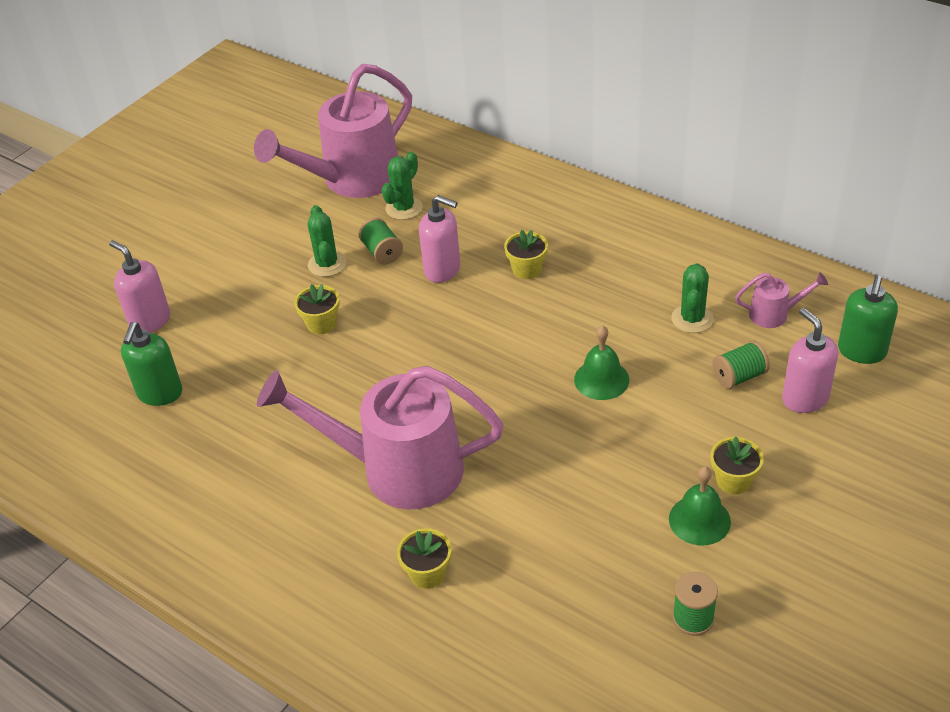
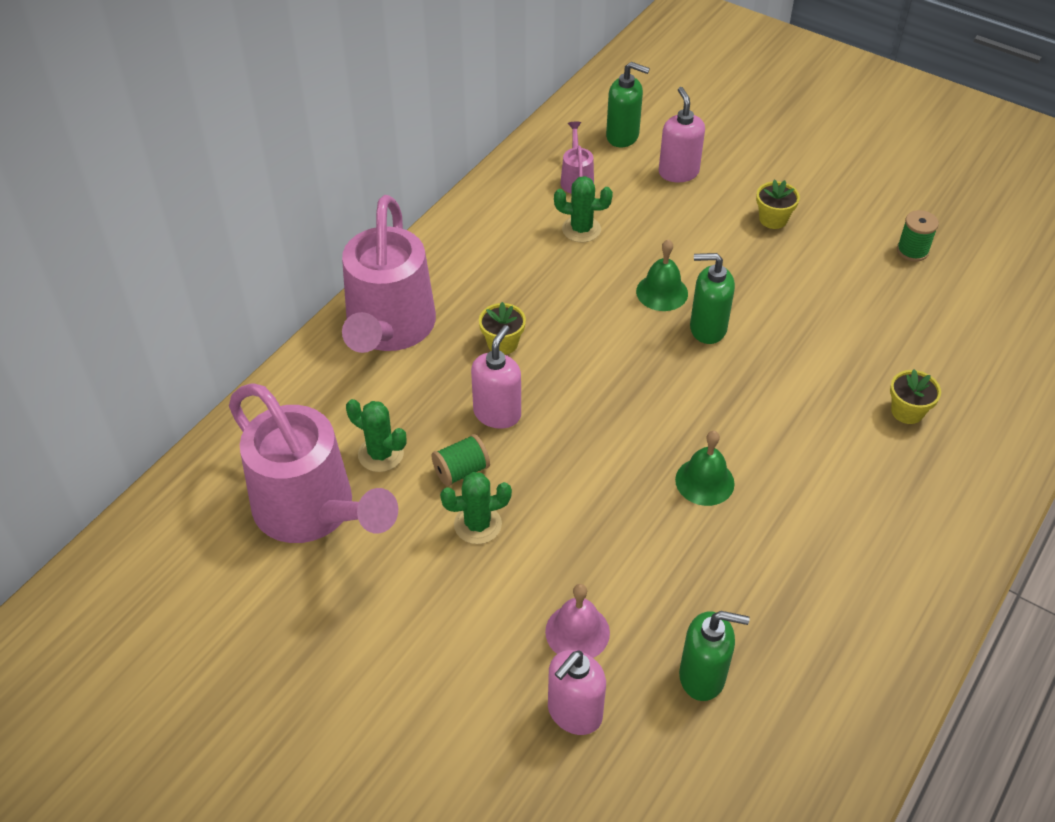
camera: 95 degrees left, 5 degrees up
pink watering can [257,366,504,509] -> pink watering can moved to [342,195,436,353]
yellow flower pot [294,284,340,335] -> none
green bell [669,466,731,545] -> green bell moved to [675,431,735,506]
green spool [712,341,770,389] -> none
pink soap dispenser [782,308,838,413] -> pink soap dispenser turned 105 degrees clockwise [659,87,705,182]
none -> pink bell [545,584,610,658]
none -> green soap dispenser [690,253,735,344]

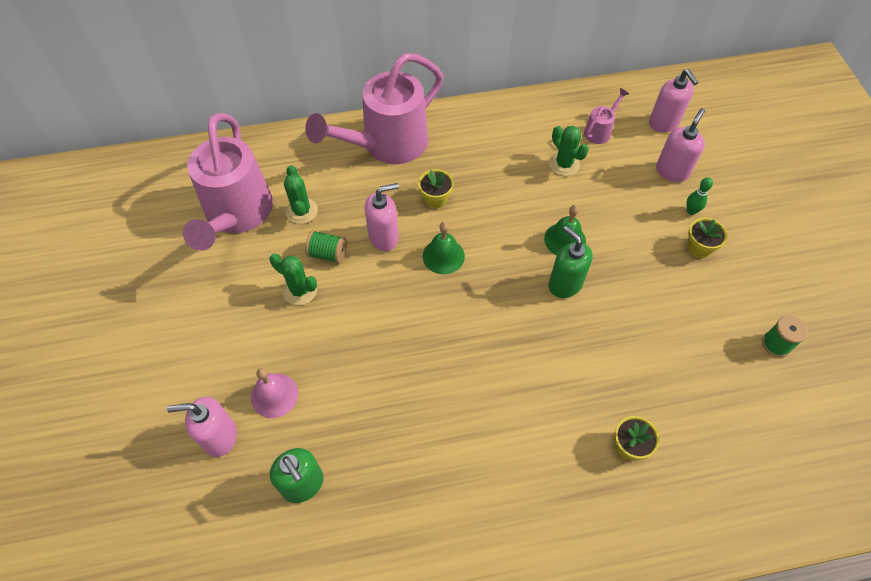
camera: 45 degrees right, 10 degrees up
green soap dispenser [606,62,650,148] -> pink soap dispenser [649,69,698,132]
green bell [675,431,735,506] -> green bell moved to [423,222,465,274]
none -> green bowling pin [686,177,713,215]

